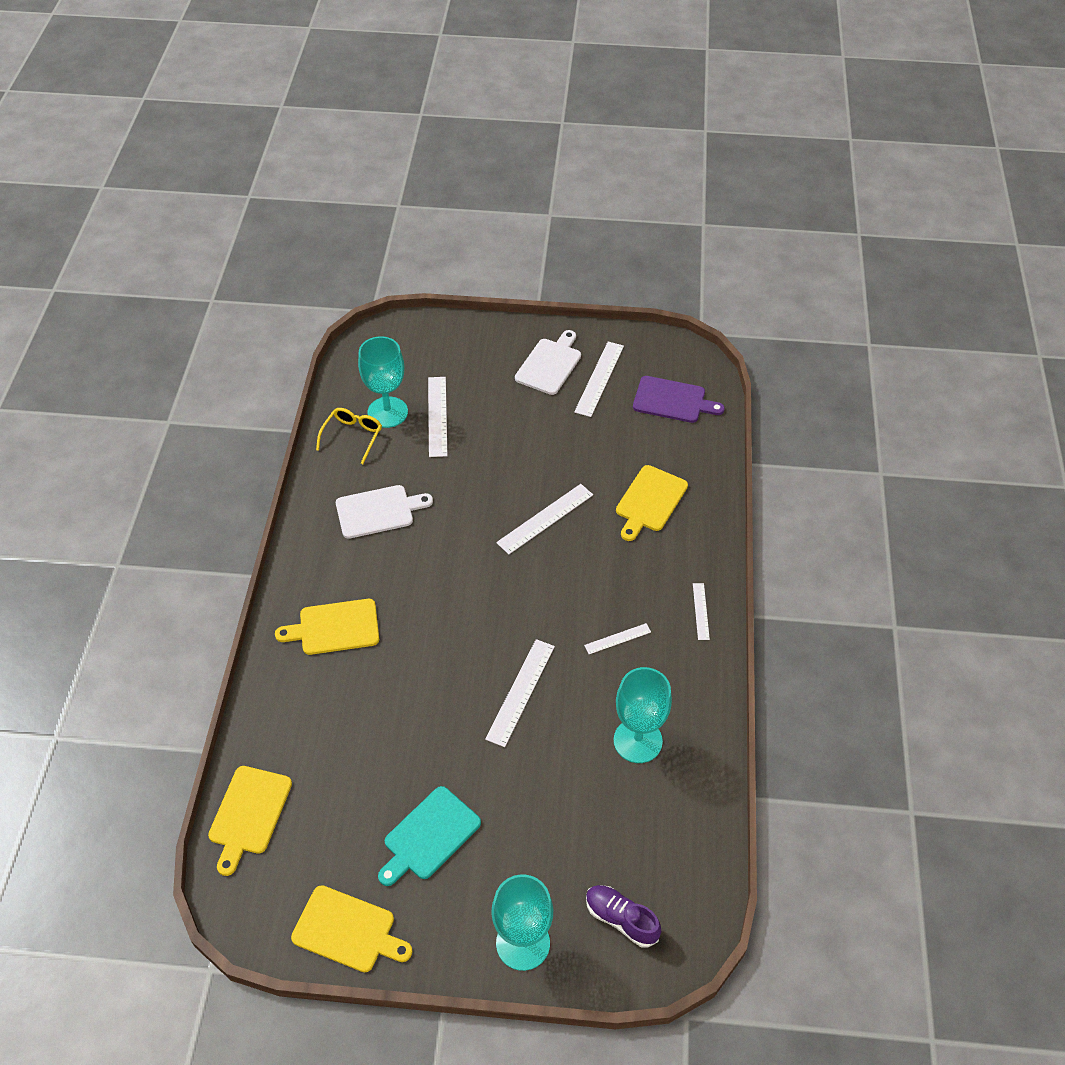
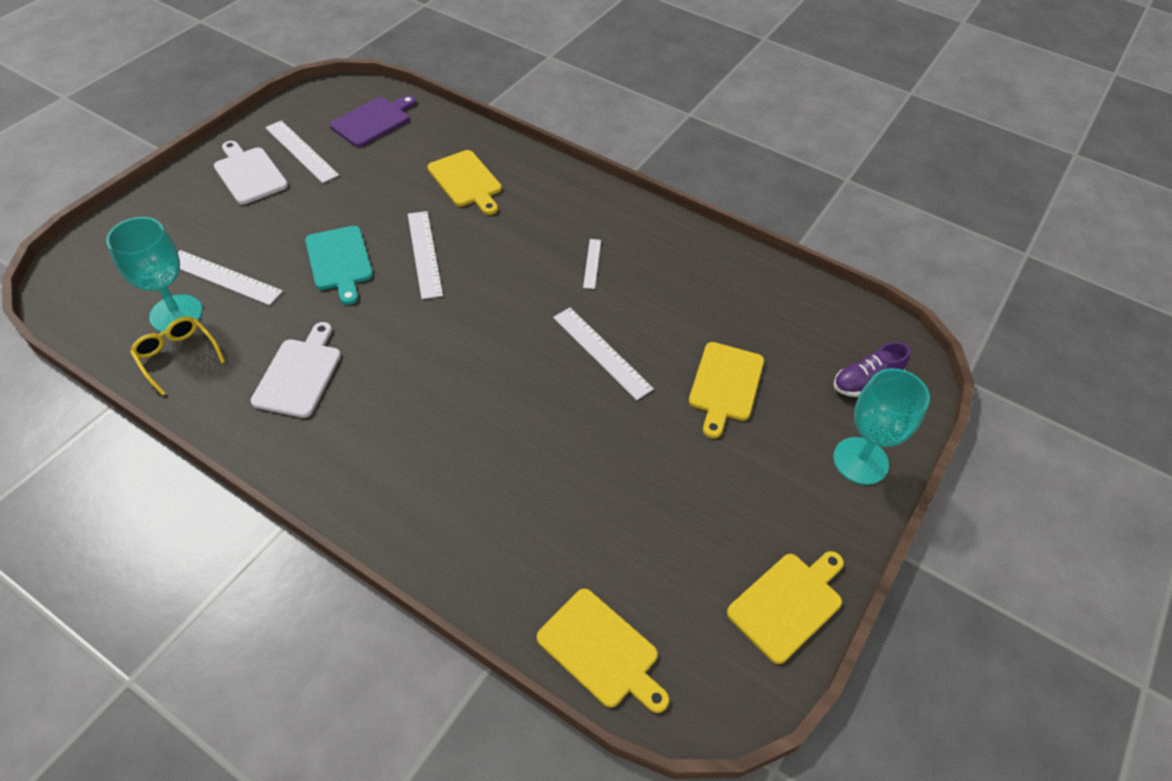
camera: 65 degrees left, 0 degrees up
yellow cutting board [275,599,379,655] -> yellow cutting board moved to [689,342,764,438]
turquoise cutting board [378,786,481,886] -> turquoise cutting board moved to [305,226,373,305]
turquoise goblet [614,667,672,763] -> none
white ruler [693,583,710,640] -> none

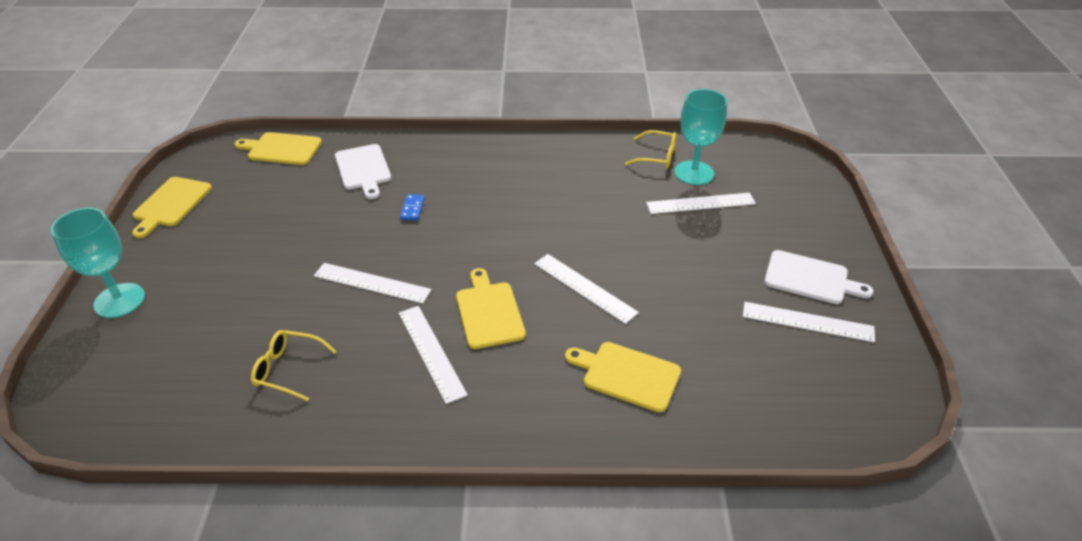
camera: 150 degrees right, 10 degrees down
white cutting board [251,322,341,418] -> white cutting board moved to [335,144,391,199]
turquoise cutting board [305,226,373,305] -> none
purple cutting board [330,95,416,147] -> none
white ruler [583,239,601,289] -> white ruler [399,306,468,404], size x1.77
yellow cutting board [689,342,764,438] -> yellow cutting board moved to [456,268,526,349]
purple shoe [833,342,910,397] -> none
none -> yellow glasses [251,330,337,401]
none -> blue domino [400,194,425,221]

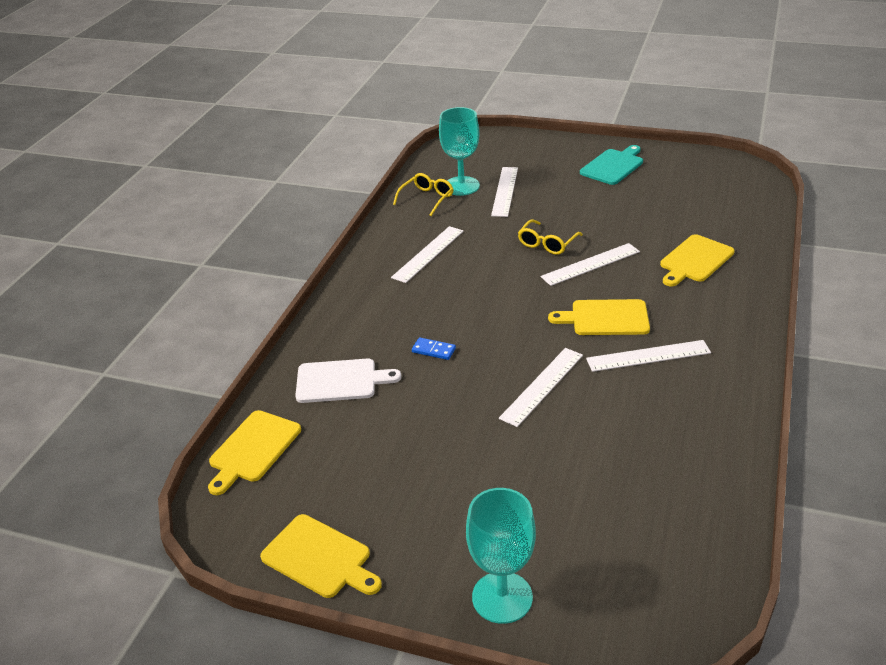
camera: 70 degrees left, 5 degrees down
yellow glasses [251,330,337,401] -> yellow glasses moved to [518,219,583,255]
white ruler [743,302,875,343] -> white ruler moved to [391,226,463,283]
white cutting board [764,250,873,304] -> turquoise cutting board [580,145,643,185]

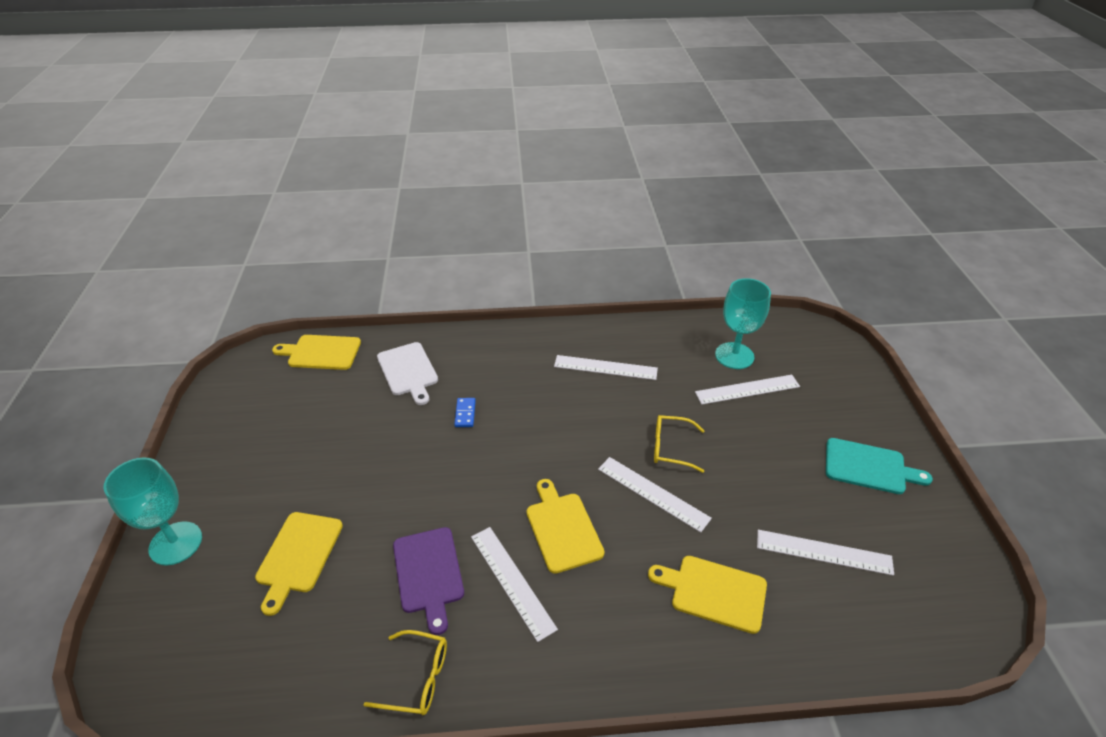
camera: 65 degrees right, 5 degrees up
yellow cutting board [260,514,382,598] -> yellow cutting board moved to [255,512,343,616]
yellow glasses [393,173,453,216] -> yellow glasses moved to [363,630,447,715]
white ruler [499,348,583,427] -> white ruler moved to [757,530,894,576]
none -> purple cutting board [393,527,464,635]

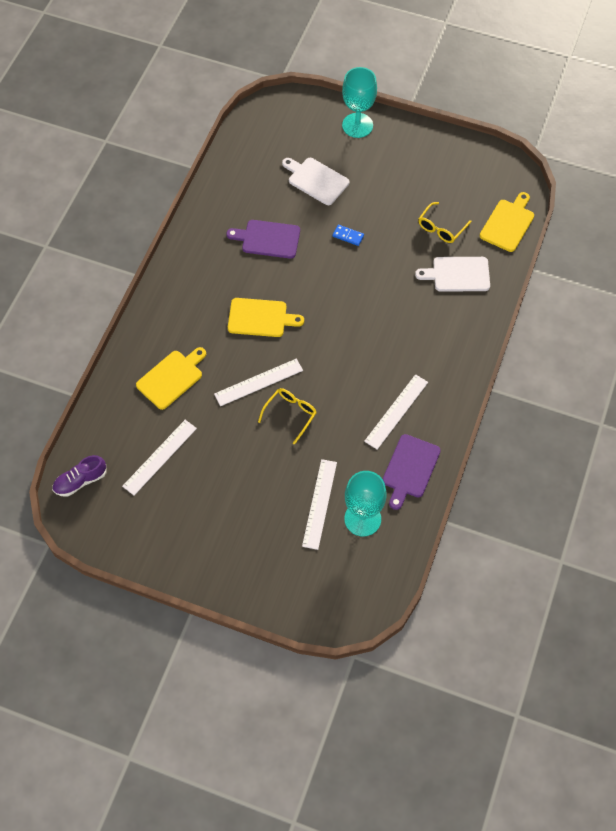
camera: 115 degrees right, 20 degrees up
yellow cutting board [255,512,343,616] -> white cutting board [282,158,349,205]
yellow glasses [363,630,447,715] -> yellow glasses moved to [419,202,471,243]
blue domino [454,398,476,427] -> blue domino moved to [333,225,364,246]
white ruler [471,527,558,642] -> none
turquoise cutting board [826,438,933,494] -> none
none -> purple shoe [52,455,107,497]
none -> purple cutting board [383,434,441,510]

